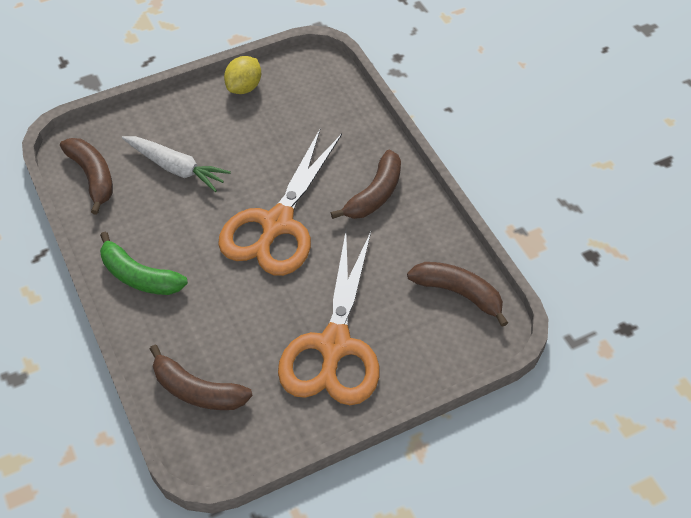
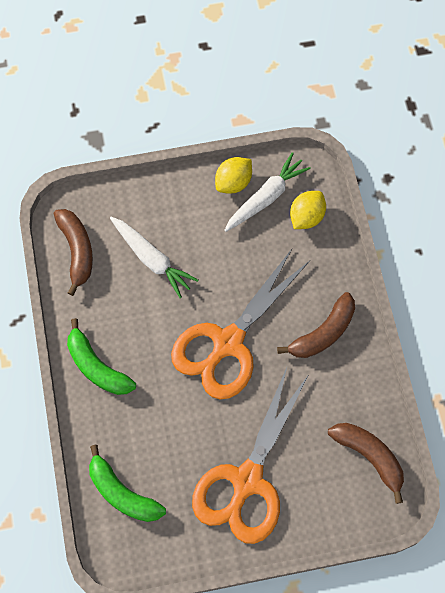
camera: 15 degrees right, 15 degrees up
brown banana [150,345,253,410] -> green banana [89,445,166,522]
none -> white carrot [224,152,311,232]
none -> yellow lemon [290,191,326,229]

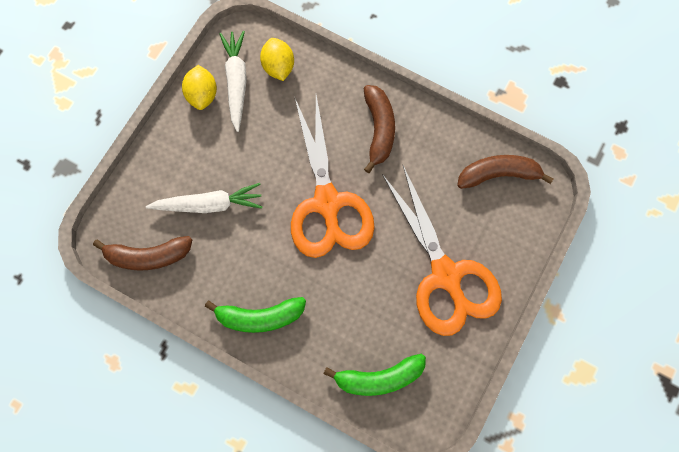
camera: 50 degrees left, 5 degrees up
brown banana [54,209,93,296] -> brown banana turned 150 degrees clockwise [93,236,192,271]

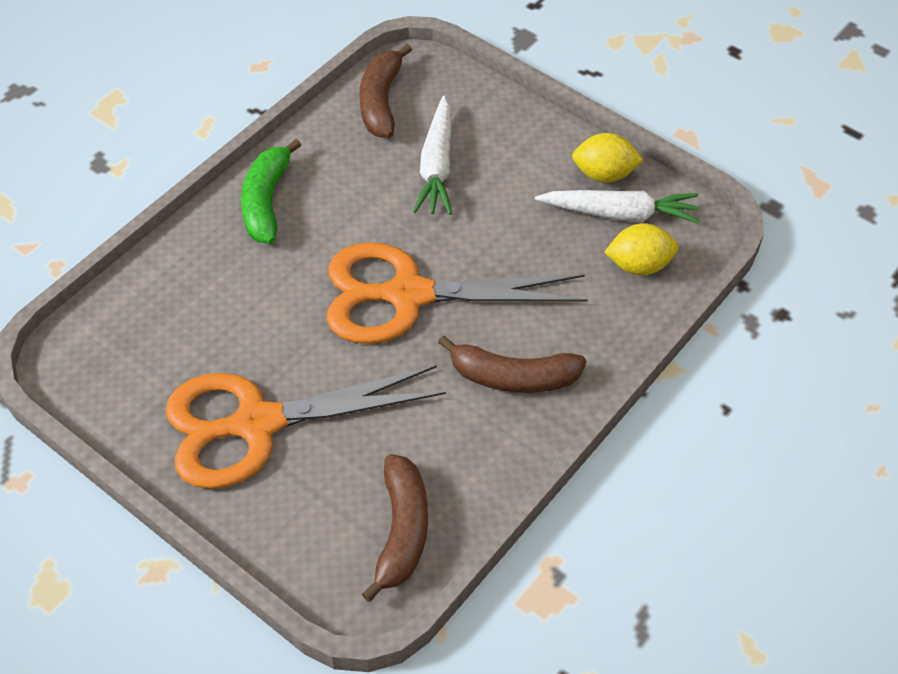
camera: 100 degrees right, 20 degrees down
green banana [323,354,426,396] -> none

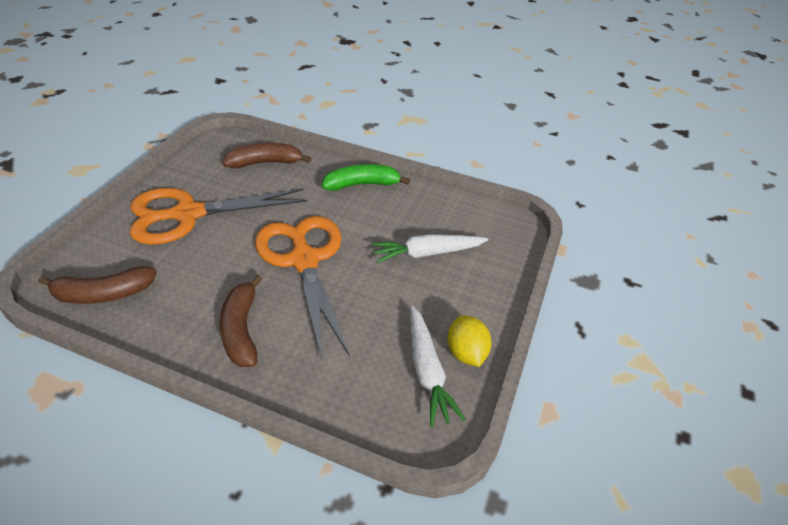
camera: 70 degrees right, 10 degrees down
orange scissors [165,365,446,489] -> orange scissors turned 75 degrees counterclockwise [130,188,307,245]
brown banana [359,44,412,138] -> brown banana moved to [223,143,311,168]
yellow lemon [604,223,679,275] -> none

